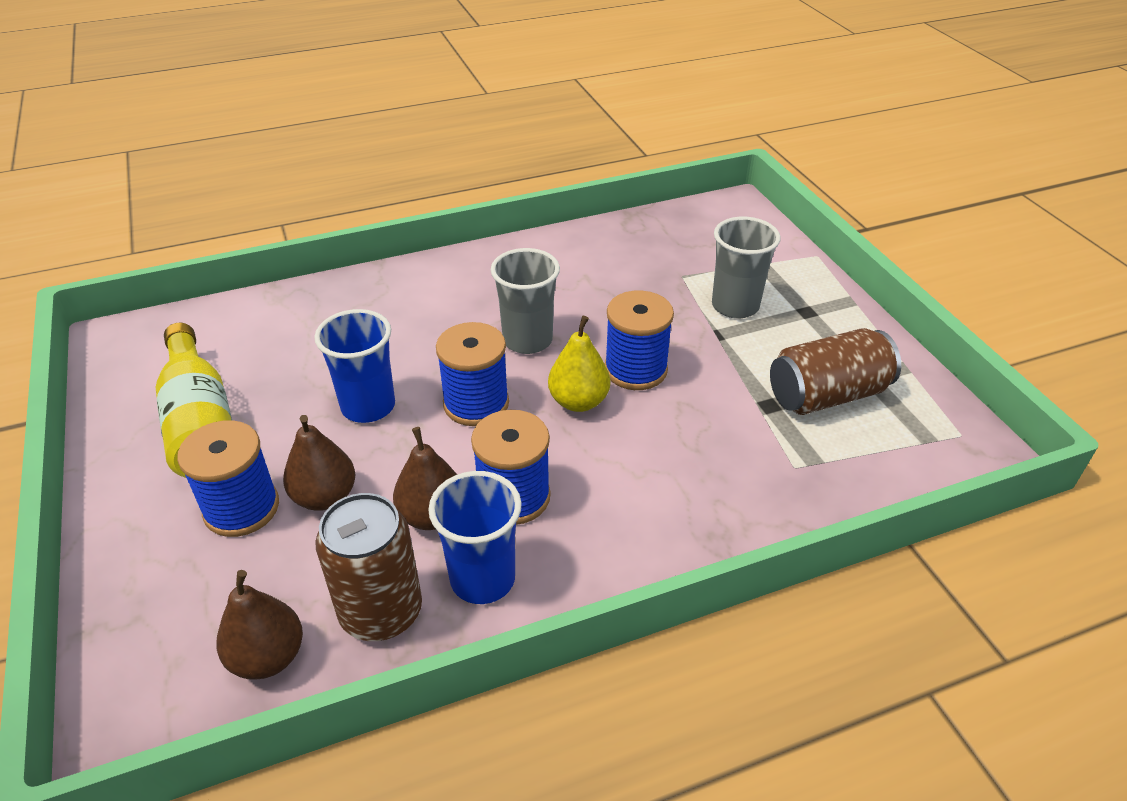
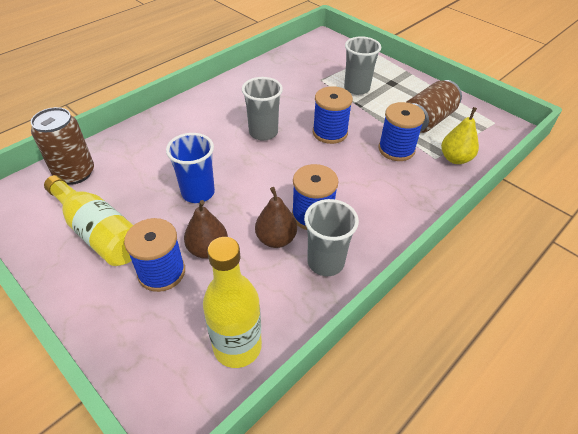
camera: 25 degrees left, 5 degrees up
brown pear [217,570,303,680] -> yellow bottle [203,237,262,368]
brown can [316,493,422,641] -> brown can moved to [31,107,94,185]
blue cup [428,471,522,604] -> grey cup [304,199,359,276]
blue spool [436,322,509,426] -> blue spool moved to [378,102,425,161]
yellow pear [548,316,610,412] -> yellow pear moved to [441,107,479,164]

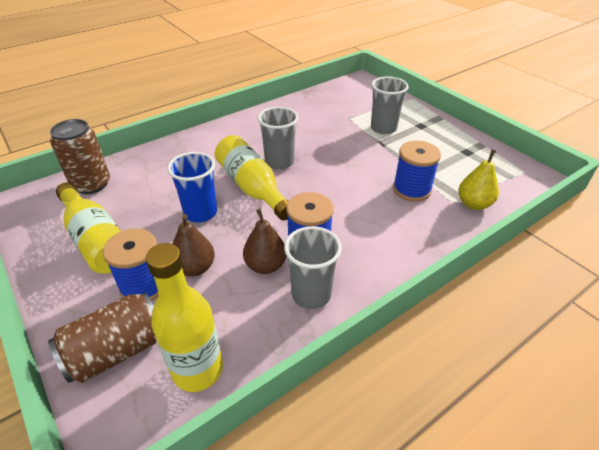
camera: 10 degrees right, 5 degrees down
blue spool [313,86,353,144] -> none
brown can [406,80,462,133] -> brown can moved to [48,292,157,383]
none -> yellow bottle [215,135,289,220]

